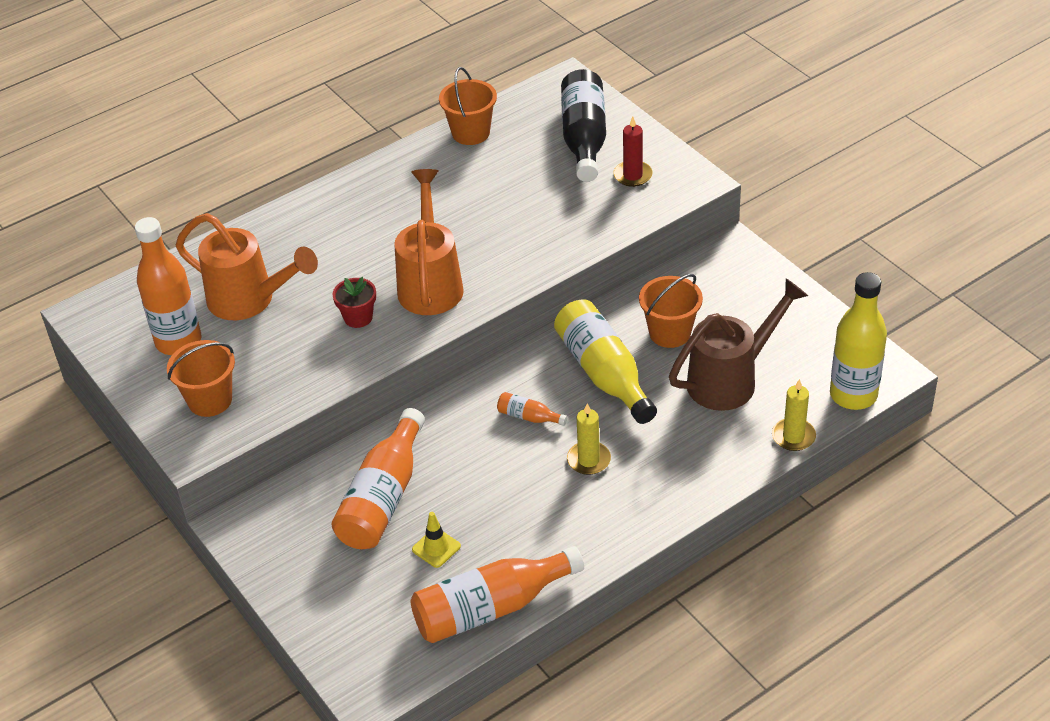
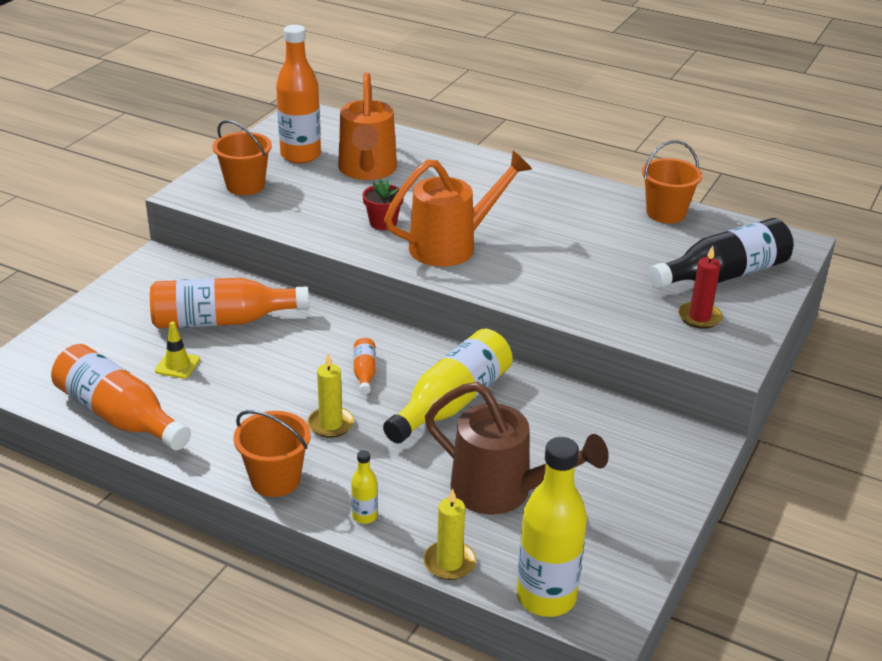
camera: 60 degrees right, 10 degrees down
orange bucket [639,274,703,348] -> orange bucket moved to [234,410,311,497]
none -> yellow bottle [351,450,378,524]

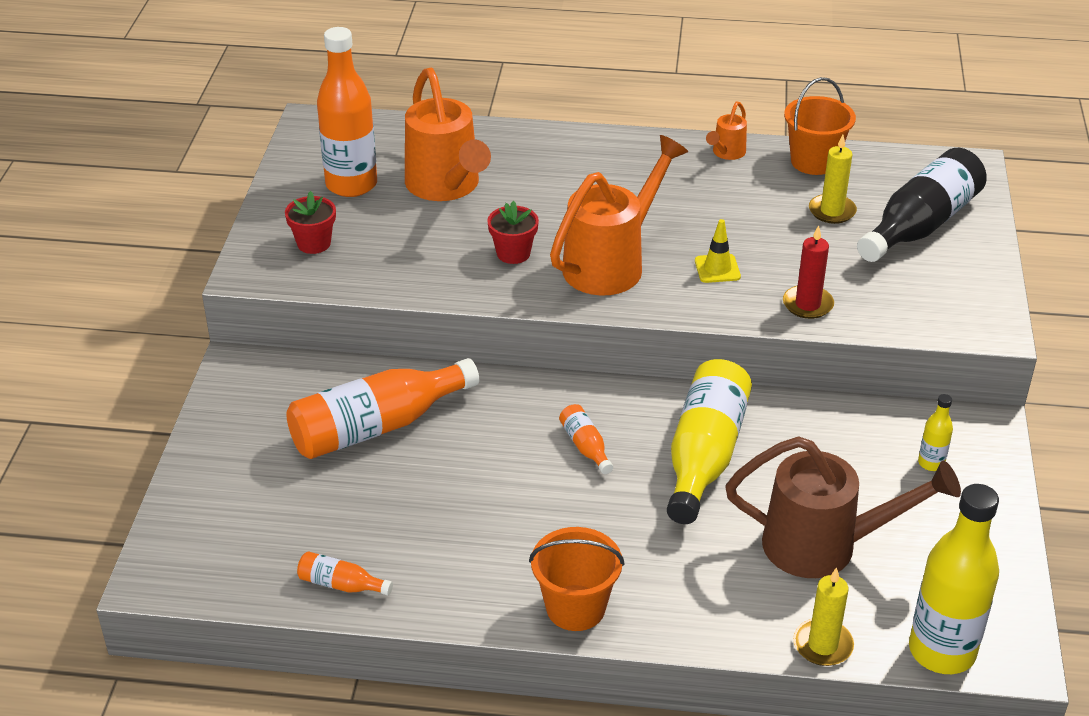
camera: 20 degrees left, 5 degrees up
orange bottle [51,344,191,450] -> orange bottle [297,551,393,596], size x0.45
yellow traffic cone [155,322,200,379] -> yellow traffic cone moved to [695,219,741,283]
orange bucket [212,120,272,195] -> red flower pot [285,191,336,254]
yellow candle [308,354,354,438] -> yellow candle moved to [809,135,857,224]
yellow bottle [351,450,378,524] -> yellow bottle moved to [918,394,953,471]
red candle [678,246,723,329] -> red candle moved to [783,225,834,319]
none -> orange watering can [706,101,747,160]

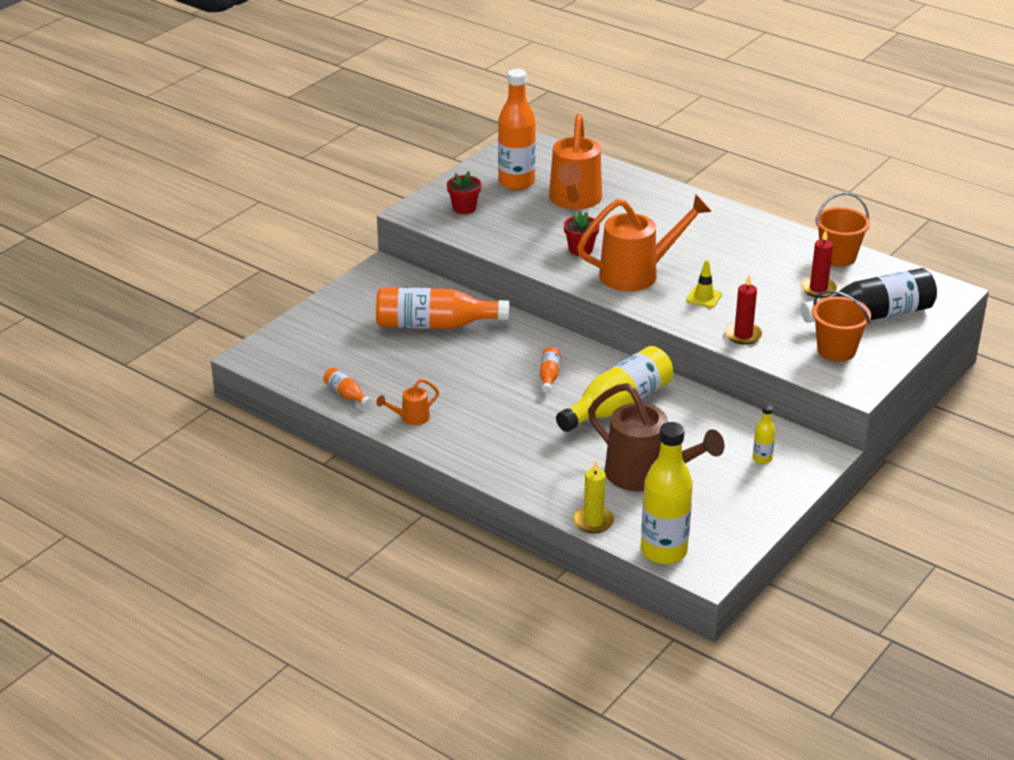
camera: 30 degrees right, 5 degrees down
orange bucket [529,527,624,631] -> orange bucket moved to [812,290,871,362]
orange watering can [706,101,747,160] -> orange watering can moved to [376,379,439,425]
yellow candle [809,135,857,224] -> red candle [801,230,837,298]

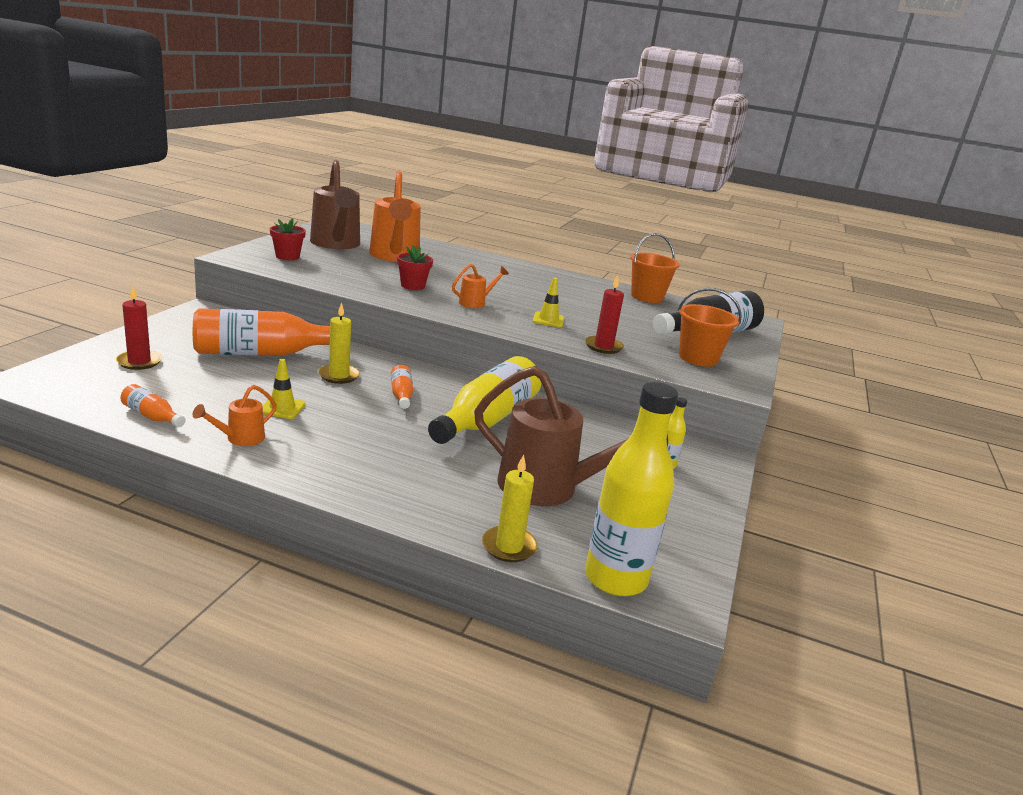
camera: 20 degrees left, 10 degrees down
orange bottle [498,69,536,190] -> brown watering can [310,160,360,249]
orange watering can [577,195,712,291] -> orange watering can [452,264,509,308], size x0.46
red candle [801,230,837,298] -> red candle moved to [116,285,162,370]
none -> yellow traffic cone [262,359,305,419]
none -> yellow candle [318,302,360,384]

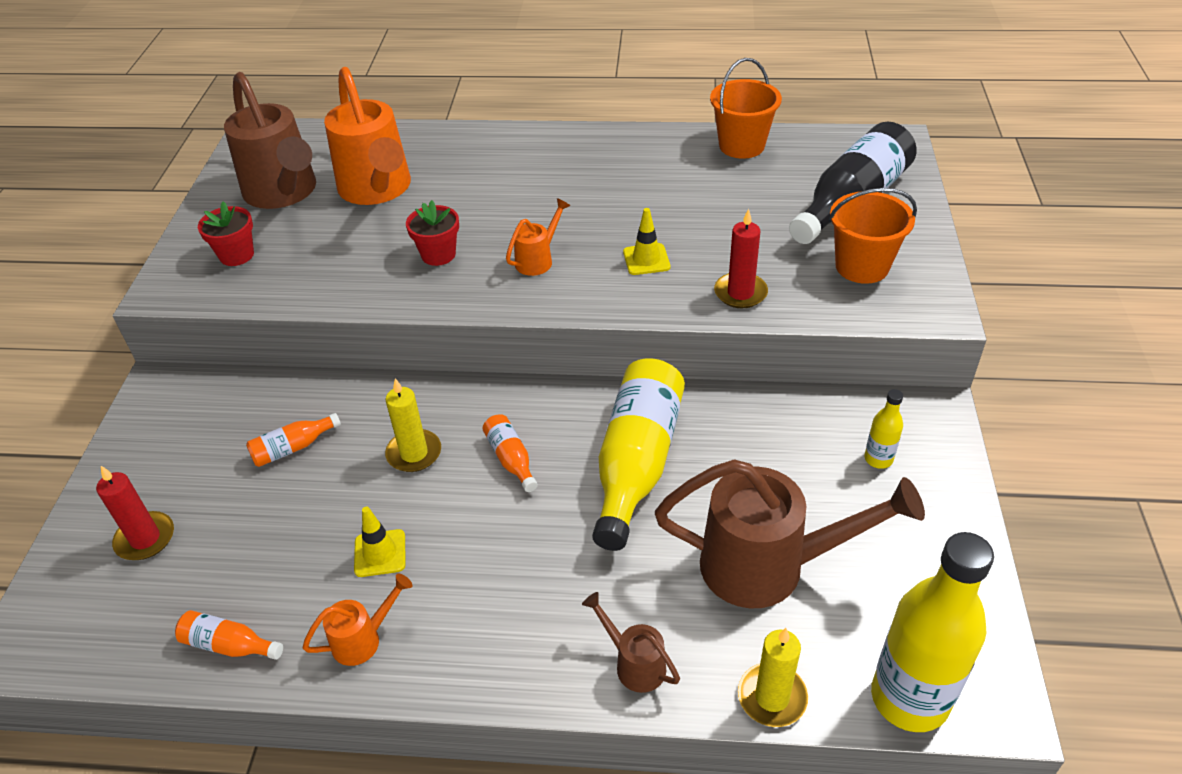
camera: 10 degrees left, 20 degrees up
orange watering can [192,385,277,446] -> orange watering can turned 150 degrees counterclockwise [303,574,413,666]
orange bottle [193,308,330,356] -> orange bottle [246,413,341,467], size x0.45
none -> brown watering can [582,592,680,693]

